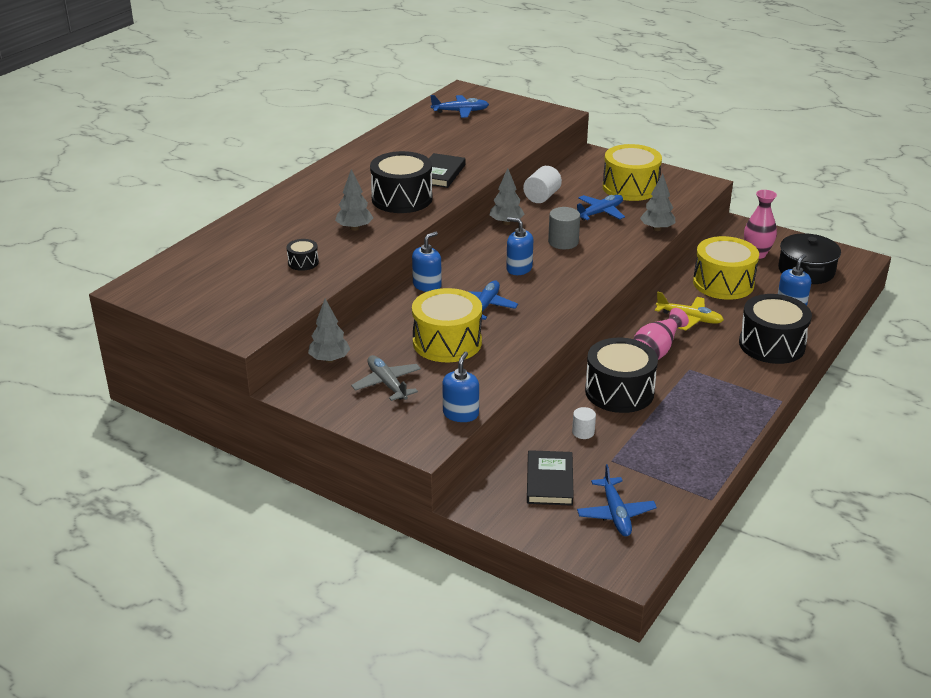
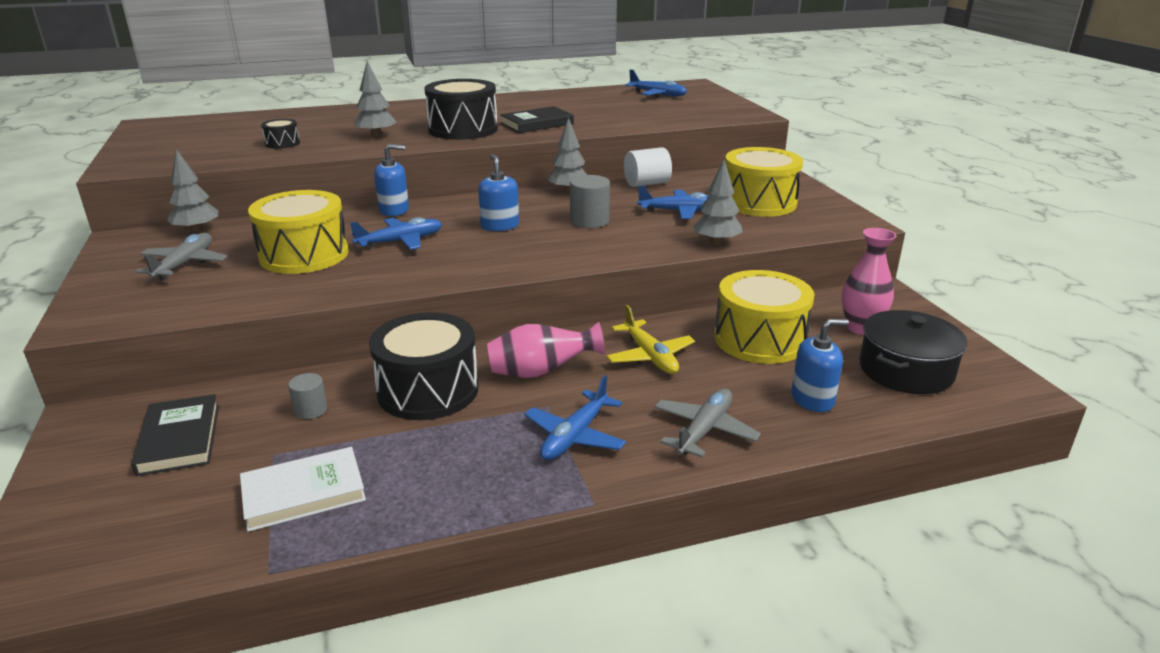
camera: 40 degrees right, 5 degrees down
blue soap dispenser [442,352,479,422] -> none
black book [527,450,574,506] -> black book turned 60 degrees counterclockwise [131,394,219,476]
white cylinder [572,407,596,439] -> grey cylinder [288,373,328,419]
blue plane [577,464,657,536] -> blue plane moved to [524,375,626,460]
black drum [739,294,812,364] -> grey plane [654,389,761,457]
none -> white book [240,447,366,532]

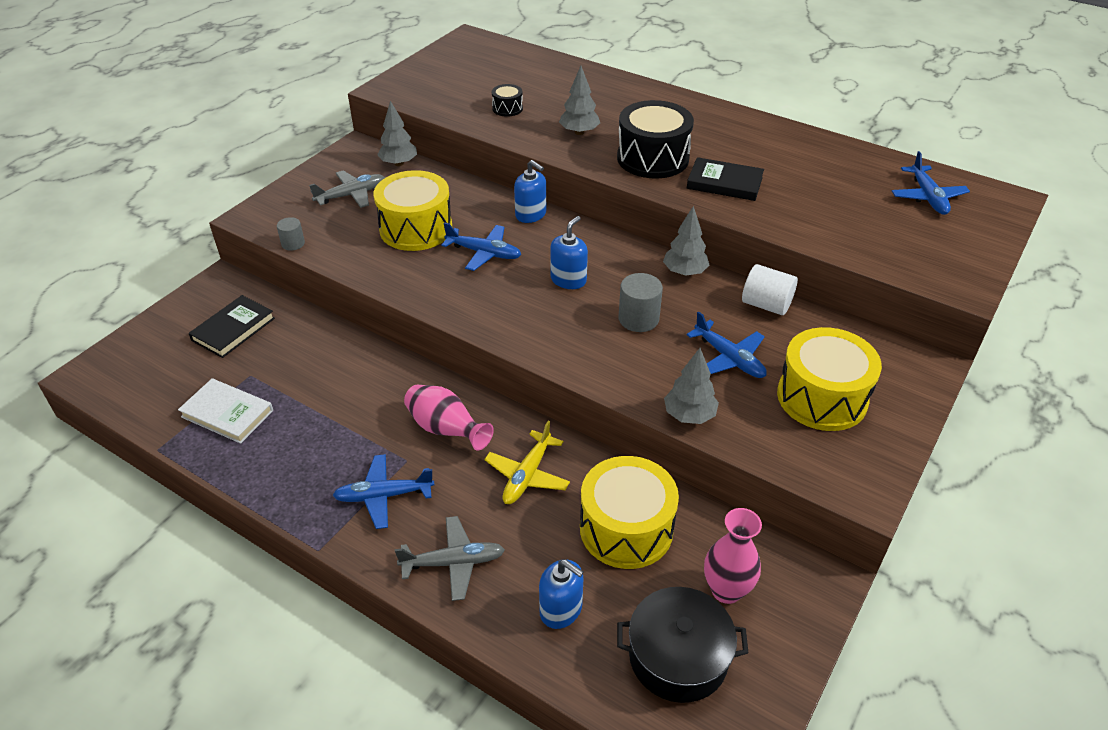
camera: 50 degrees right, 15 degrees up
grey cylinder [288,373,328,419] -> grey cylinder moved to [277,217,305,251]
black drum [369,312,478,420] -> none

